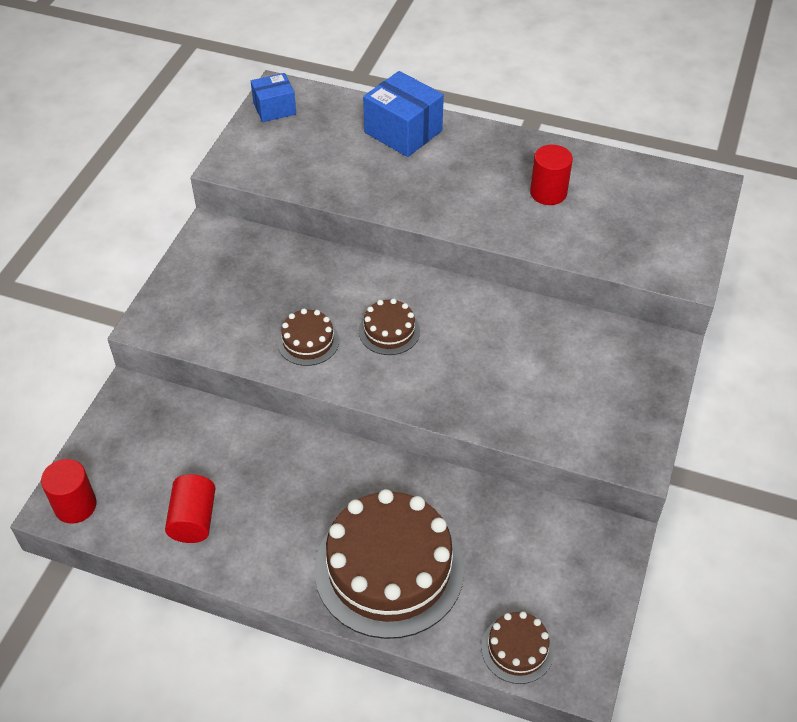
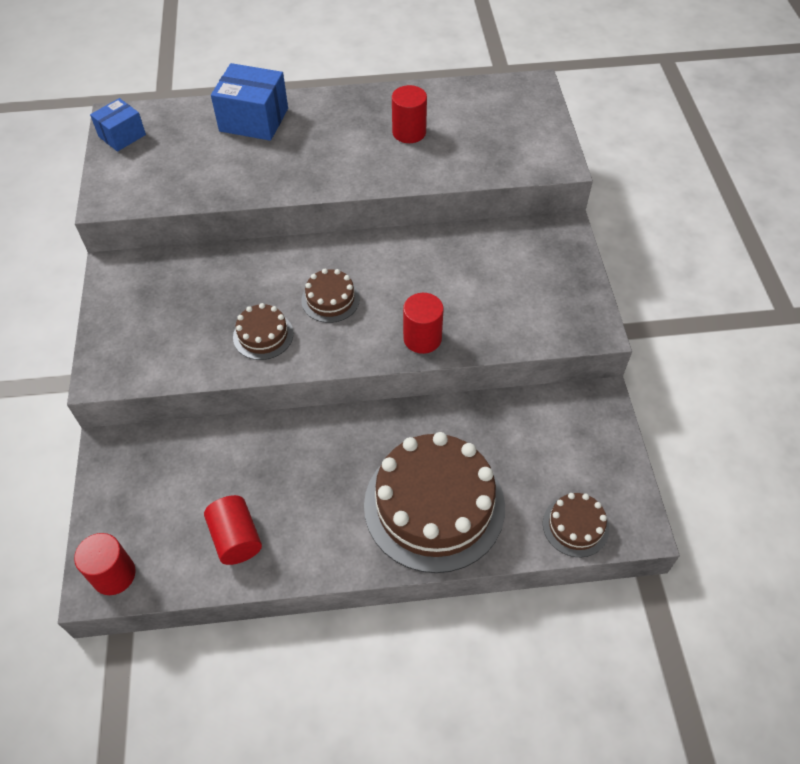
camera: 25 degrees left, 5 degrees up
none -> red cylinder [403,293,444,354]

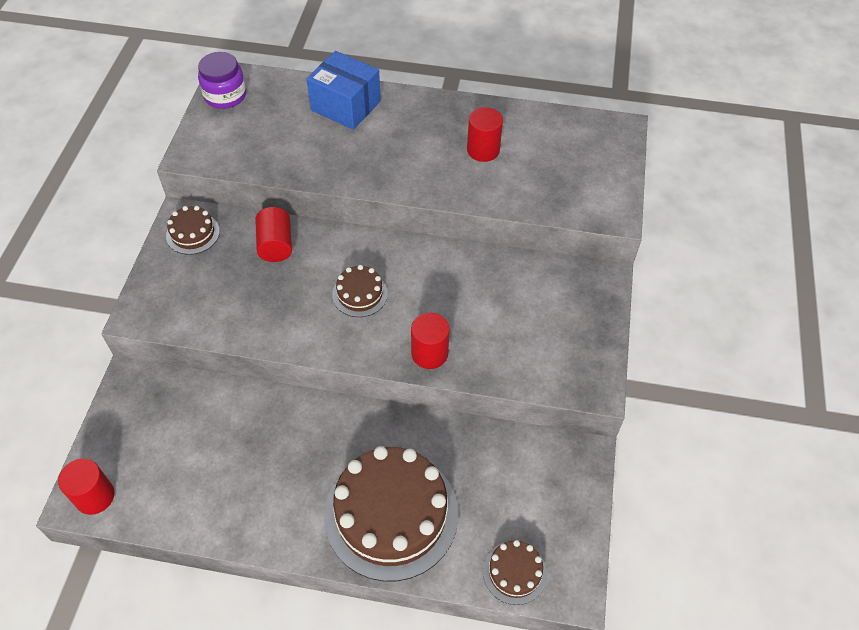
camera: 15 degrees right, 0 degrees up
blue box [90,98,146,152] -> purple jar [198,52,246,109]
red cylinder [204,495,262,565] -> red cylinder moved to [255,207,292,262]
brown cake [233,303,293,360] -> brown cake moved to [166,206,220,255]

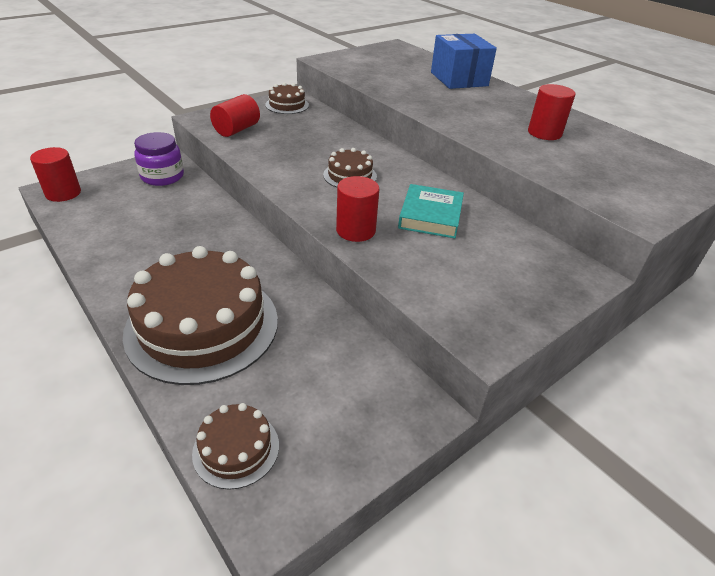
camera: 40 degrees right, 15 degrees down
purple jar [198,52,246,109] -> purple jar moved to [134,132,184,186]
red cylinder [255,207,292,262] -> red cylinder moved to [210,94,260,137]
none -> turquoise book [398,184,464,238]

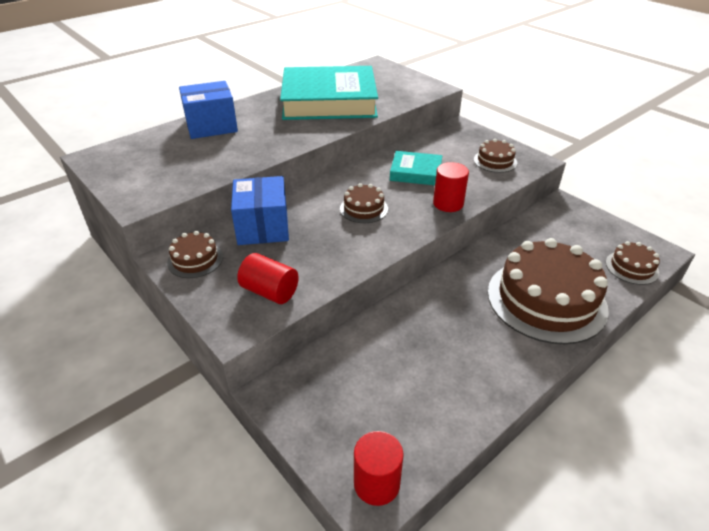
camera: 90 degrees left, 0 degrees up
purple jar [134,132,184,186] -> none
red cylinder [528,84,575,140] -> turquoise book [280,66,378,120]
none -> blue box [231,176,289,245]
none -> brown cake [474,139,517,173]

